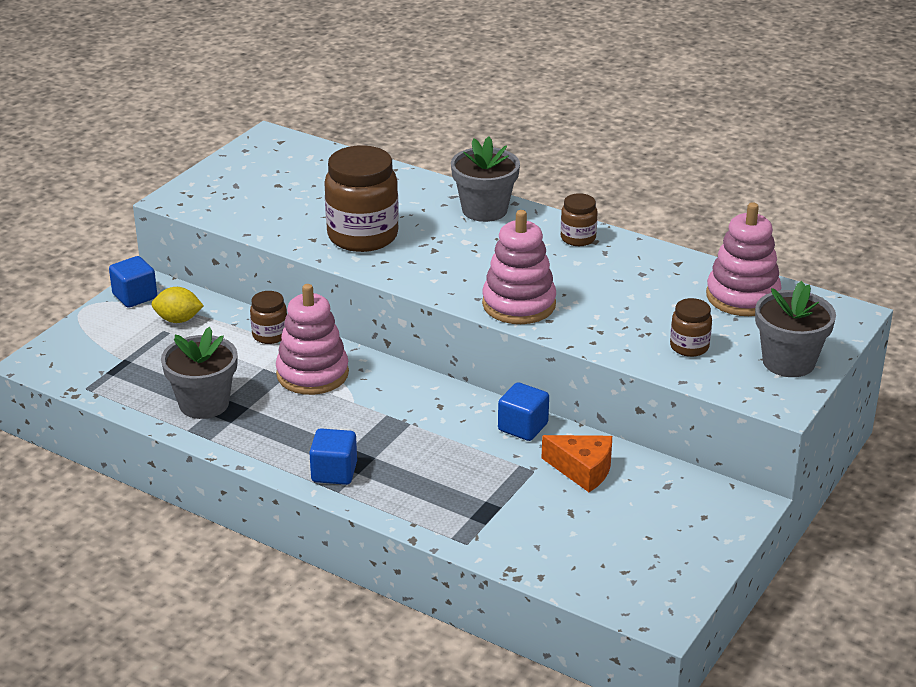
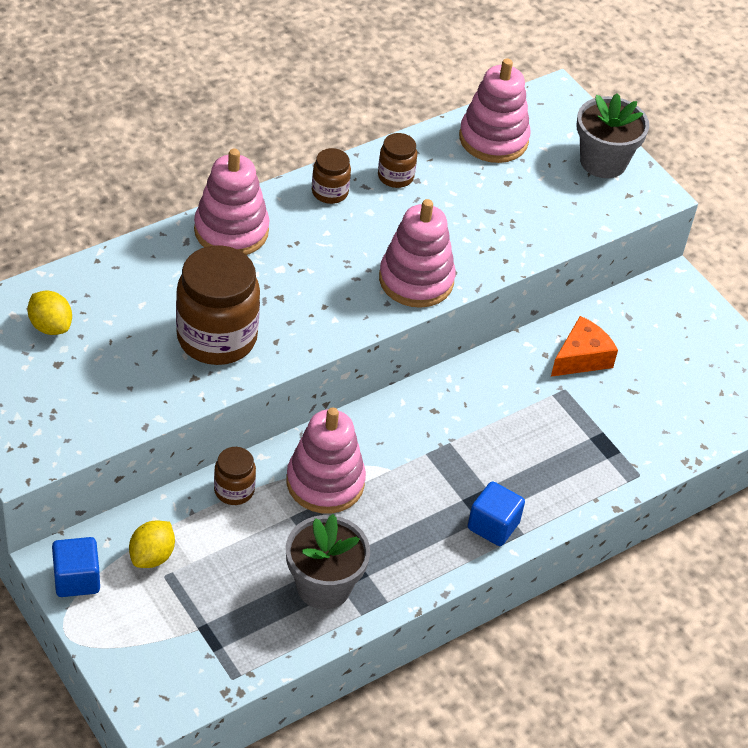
camera: 70 degrees left, 15 degrees up
grey flower pot [451,137,520,222] -> pink stacking toy [194,149,269,255]
blue cube [498,382,549,441] -> none
brown jar [670,298,712,357] -> brown jar moved to [378,133,417,188]
none -> yellow lemon [27,291,72,335]

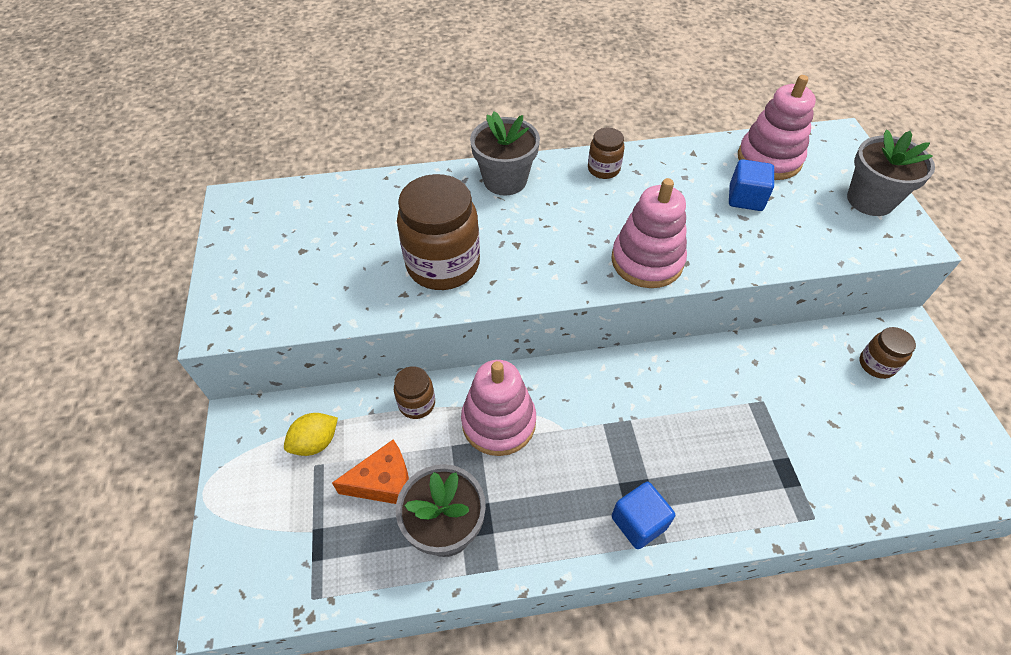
camera: 30 degrees right, 5 degrees up
yellow lemon [27,291,72,335] -> none
blue cube [52,537,100,597] -> blue cube moved to [729,159,774,211]
pink stacking toy [194,149,269,255] -> grey flower pot [470,111,540,196]
brown jar [378,133,417,188] -> brown jar moved to [859,327,916,379]
orange cheese [551,316,618,377] -> orange cheese moved to [332,440,409,504]

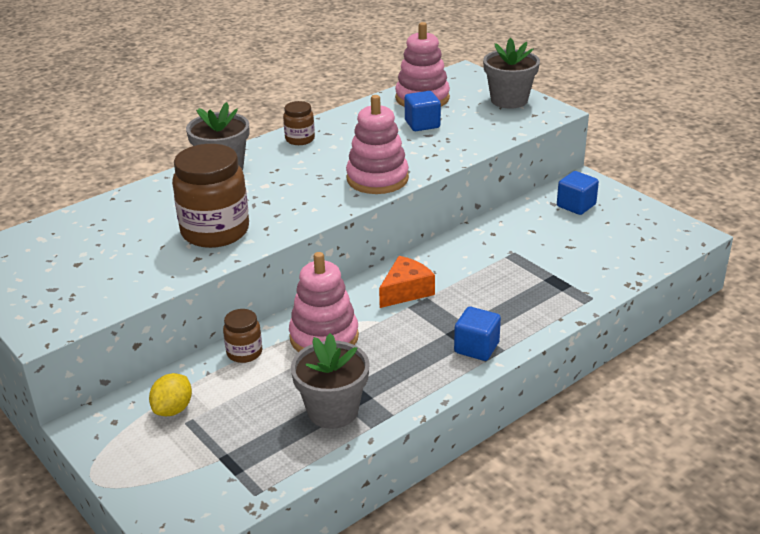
camera: 30 degrees left, 20 degrees down
orange cheese [332,440,409,504] -> orange cheese moved to [379,256,435,308]
brown jar [859,327,916,379] -> blue cube [557,171,599,215]

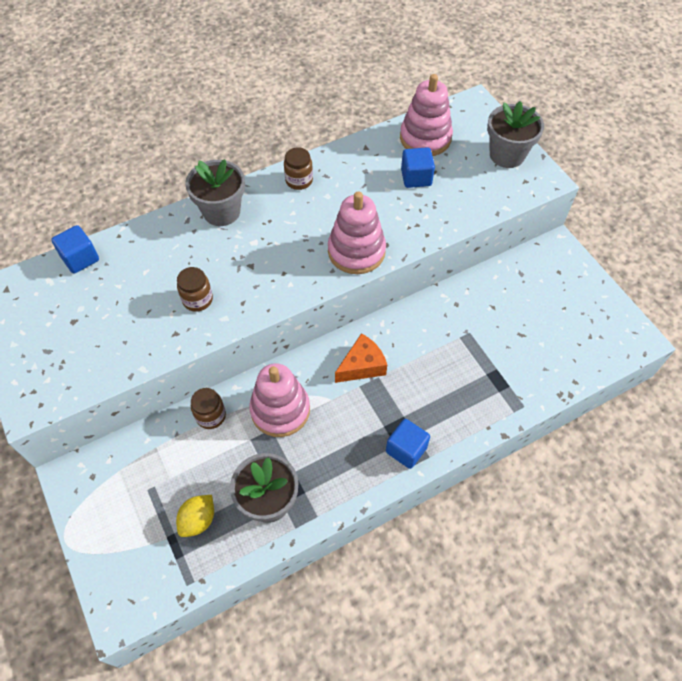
camera: 10 degrees right, 25 degrees up
yellow lemon [149,373,192,416] -> yellow lemon moved to [176,495,214,537]
brown jar [172,144,249,248] -> brown jar [177,267,213,312], size x0.50
blue cube [557,171,599,215] -> blue cube moved to [51,225,99,274]

